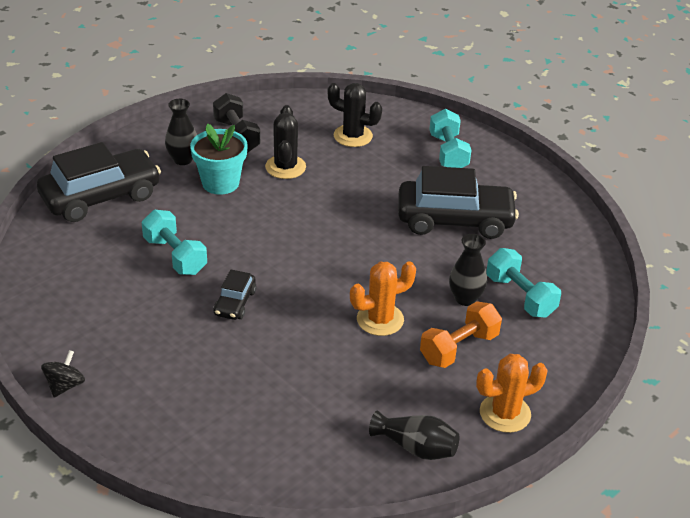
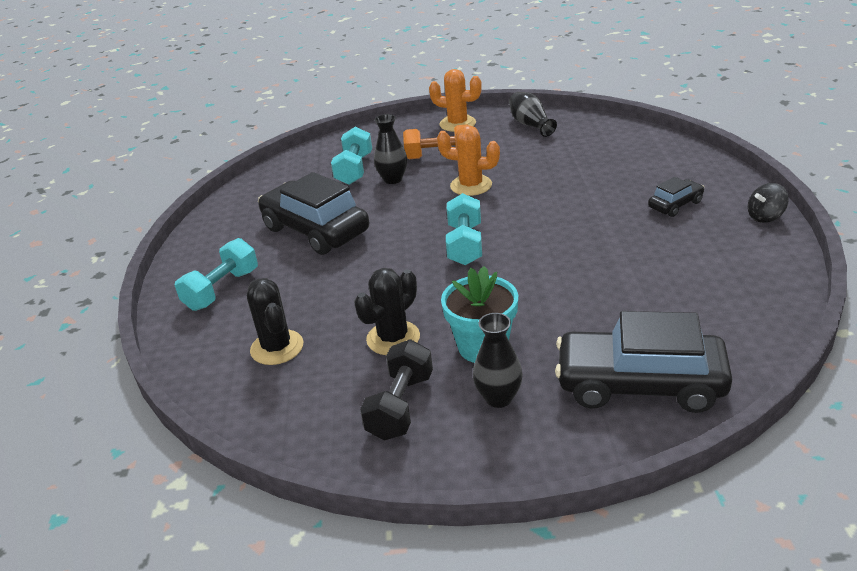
camera: 135 degrees left, 5 degrees down
turquoise dumbbell [142,210,207,275] -> turquoise dumbbell moved to [446,193,482,265]
black car [213,270,257,320] -> black car moved to [648,177,704,217]

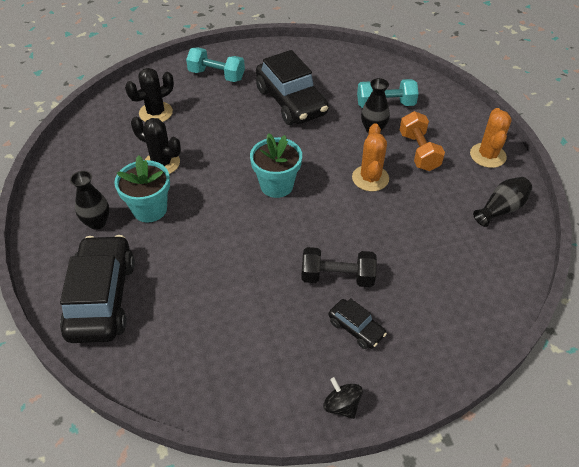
camera: 75 degrees right, 15 degrees up
black car [258,172,369,255] -> black car turned 120 degrees clockwise [256,50,329,125]
black dumbbell [360,339,433,441] -> black dumbbell moved to [301,247,377,287]
turquoise dumbbell [446,193,482,265] -> turquoise flower pot [250,133,302,198]

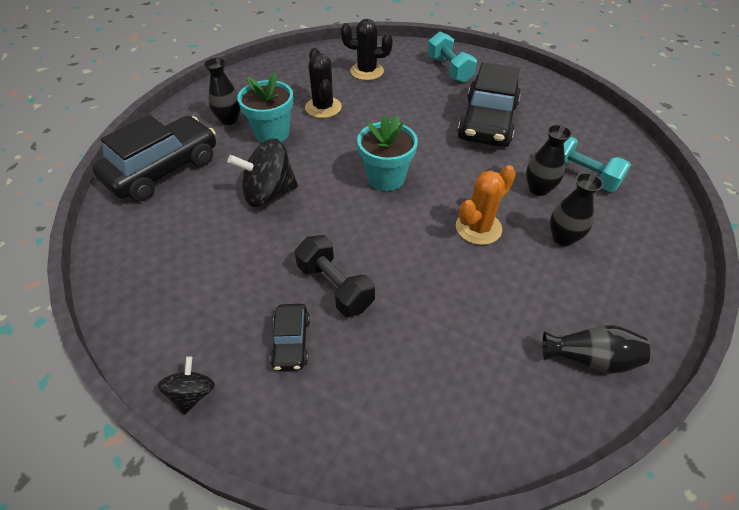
camera: 45 degrees right, 0 degrees up
orange dumbbell [400,111,445,171] -> black vase [550,173,603,246]
orange cactus [470,108,512,168] -> none
none -> black spinning top [228,138,298,207]

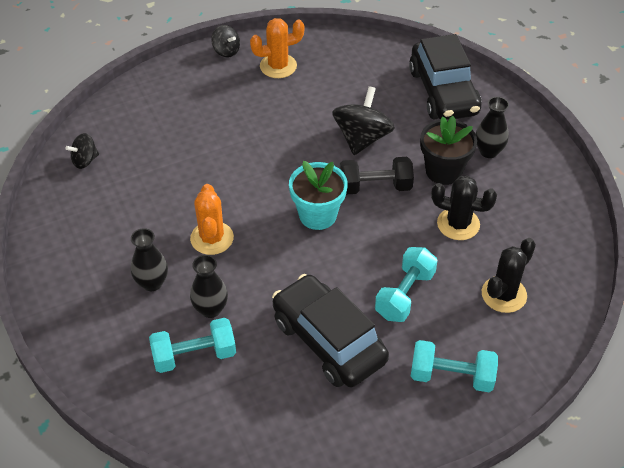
camera: 125 degrees right, 0 degrees up
turquoise flower pot [237,72,293,143] -> black flower pot [420,116,477,185]
black car [270,304,310,371] -> none
black dumbbell [295,235,375,317] -> black dumbbell moved to [340,157,414,195]
black vase [542,325,650,373] -> none
none -> black spinning top [65,133,99,169]
none -> orange cactus [250,18,304,78]
none -> turquoise dumbbell [375,247,438,322]

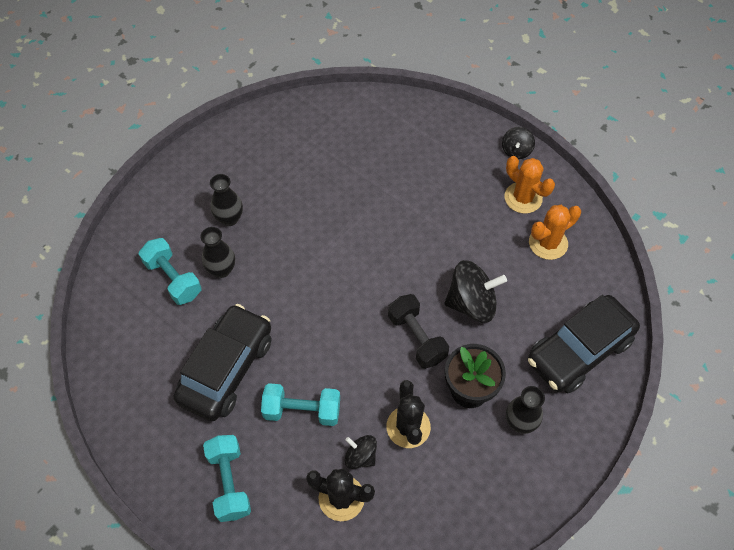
camera: 65 degrees right, 10 degrees up
black spinning top [65,133,99,169] -> black spinning top moved to [345,435,377,469]
orange cactus [190,184,234,255] -> orange cactus moved to [529,205,581,260]
turquoise flower pot [289,161,348,230] -> none

